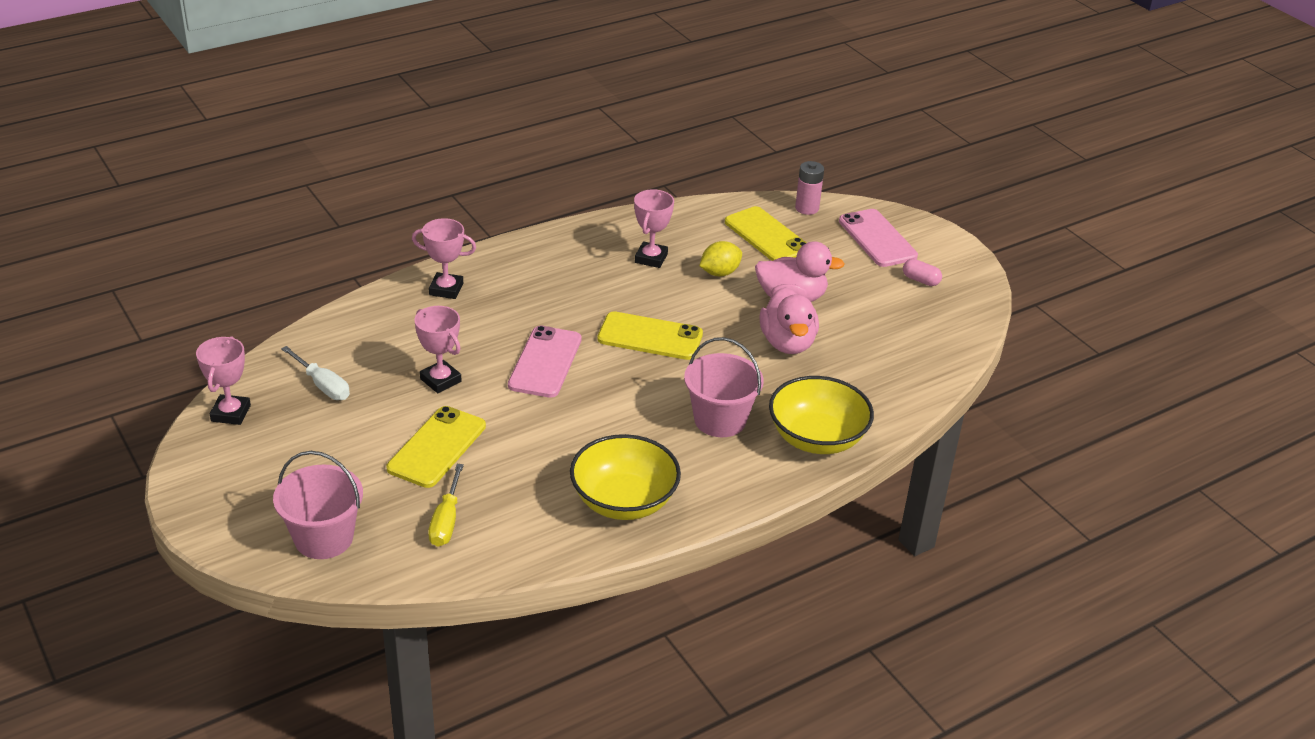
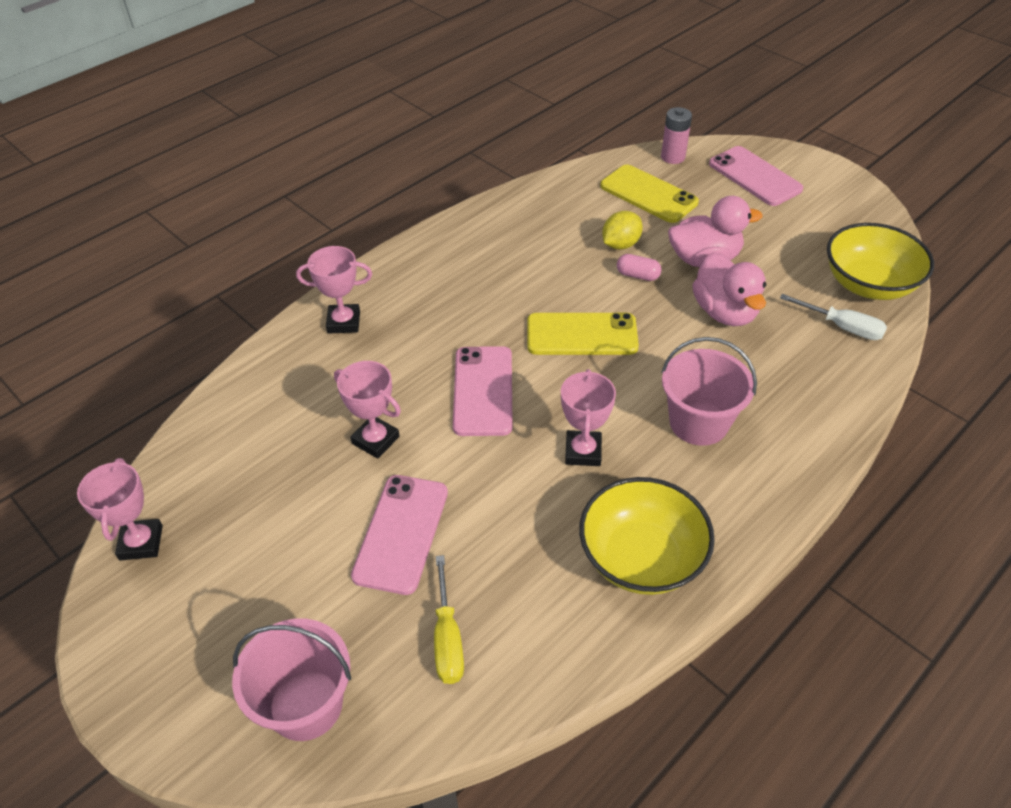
camera: 10 degrees left, 10 degrees up
white screwdriver [281,346,350,400] -> white screwdriver moved to [780,294,887,340]
yellow phone [386,406,486,488] -> pink phone [351,475,448,595]
pink trophy [634,189,674,268] -> pink trophy moved to [561,369,616,466]
yellow bowl [769,376,874,454] -> yellow bowl moved to [827,223,934,300]
pink capsule [903,259,942,286] -> pink capsule moved to [617,254,662,281]

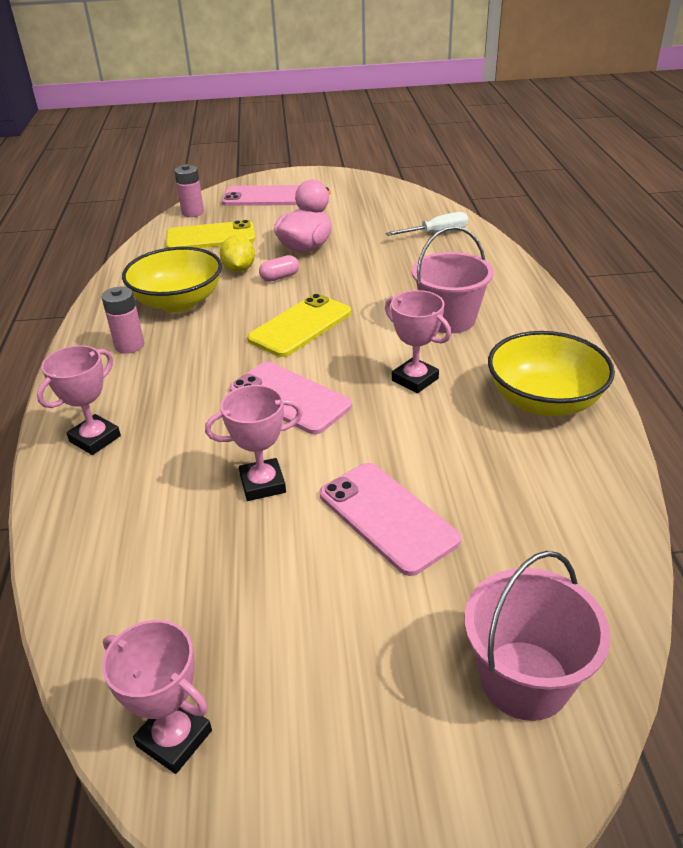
camera: 50 degrees left, 10 degrees down
yellow screwdriver [434,555,464,684] -> none
pink duck [692,252,767,326] -> none
yellow bowl [827,223,934,300] -> yellow bowl moved to [122,247,222,312]
none -> pink battery [102,287,145,354]

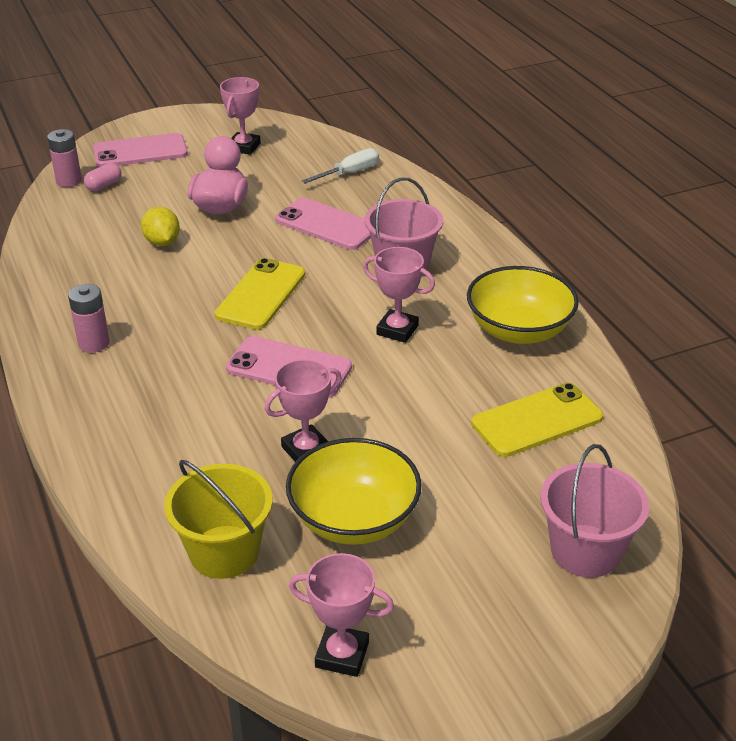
camera: 20 degrees left, 0 degrees up
pink trophy [37,345,121,455] -> pink trophy moved to [220,77,261,155]
yellow bowl [122,247,222,312] -> yellow bowl moved to [286,438,422,545]
yellow phone [166,220,255,248] -> yellow phone moved to [471,383,603,457]
pink capsule [259,255,299,282] -> pink capsule moved to [84,163,122,191]
pink phone [320,463,461,576] -> pink phone moved to [275,198,371,250]
none -> yellow bucket [164,460,273,579]

